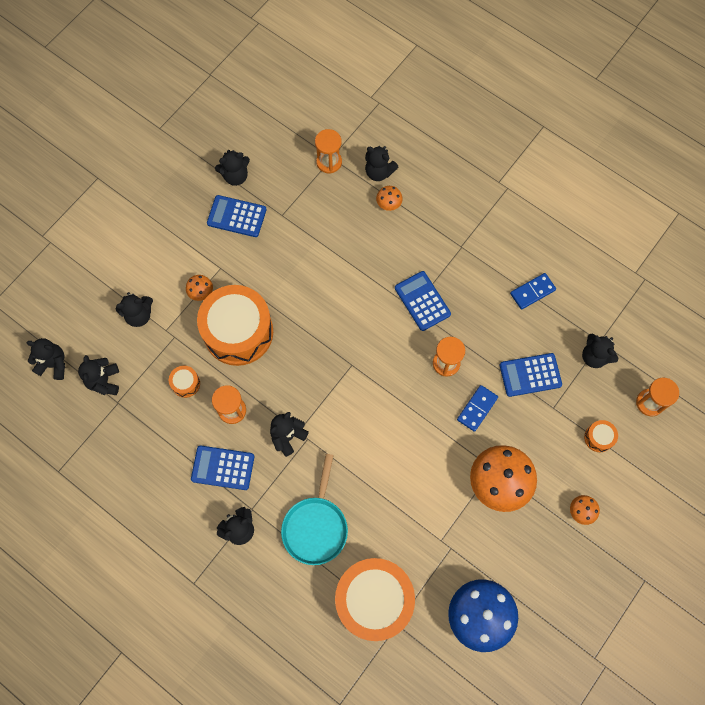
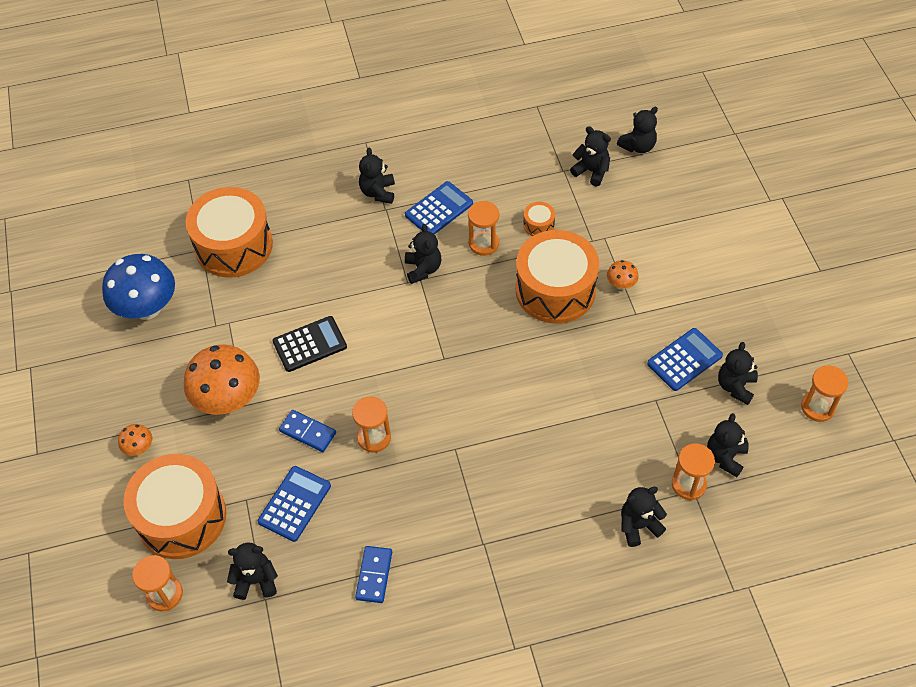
camera: 130 degrees right, 15 degrees down
black teddy bear [116,292,153,327] -> black teddy bear moved to [707,413,749,477]
turquoise pan [281,454,348,565] -> none
orange mushroom [376,186,403,211] -> none
blue calculator [395,271,451,331] -> none
blue domino [457,385,498,432] -> blue domino turned 45 degrees counterclockwise [279,410,336,452]
orange drum [584,420,618,452] -> orange drum [123,454,226,559], size x2.49
none -> black calculator [273,316,347,372]
none -> orange hourglass [801,365,848,422]

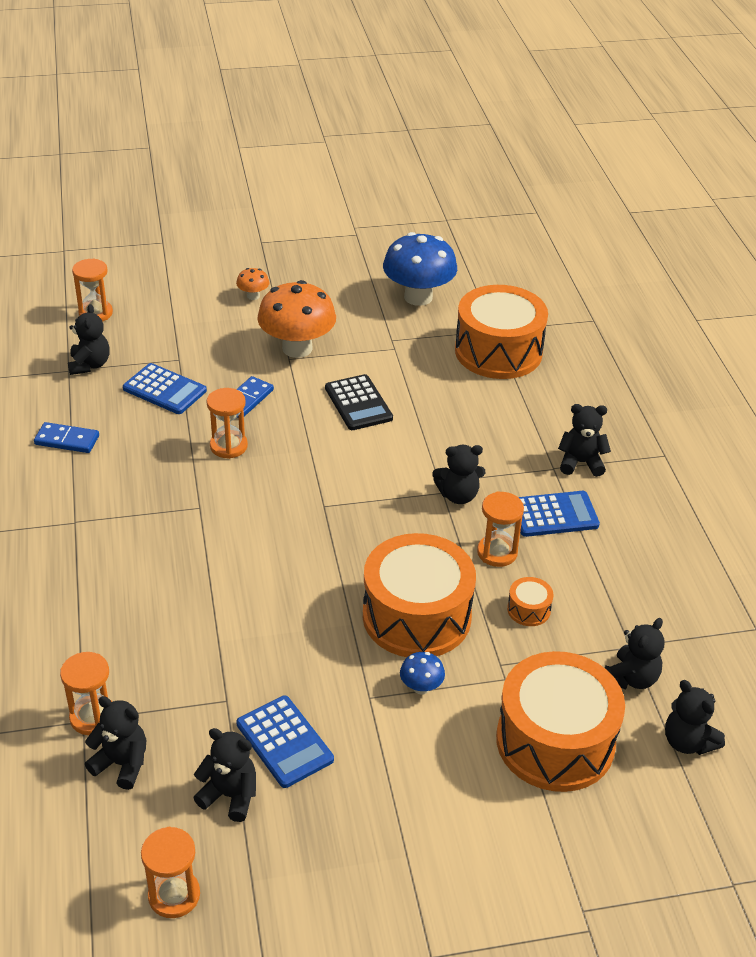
camera: 90 degrees right, 15 degrees down
orange drum [123,454,226,559] -> orange drum moved to [496,651,625,792]
blue calculator [405,181,473,235] -> blue calculator turned 60 degrees counterclockwise [518,491,600,537]
orange mushroom [607,260,639,290] -> blue mushroom [400,652,445,694]
black teddy bear [621,487,667,547] -> none

